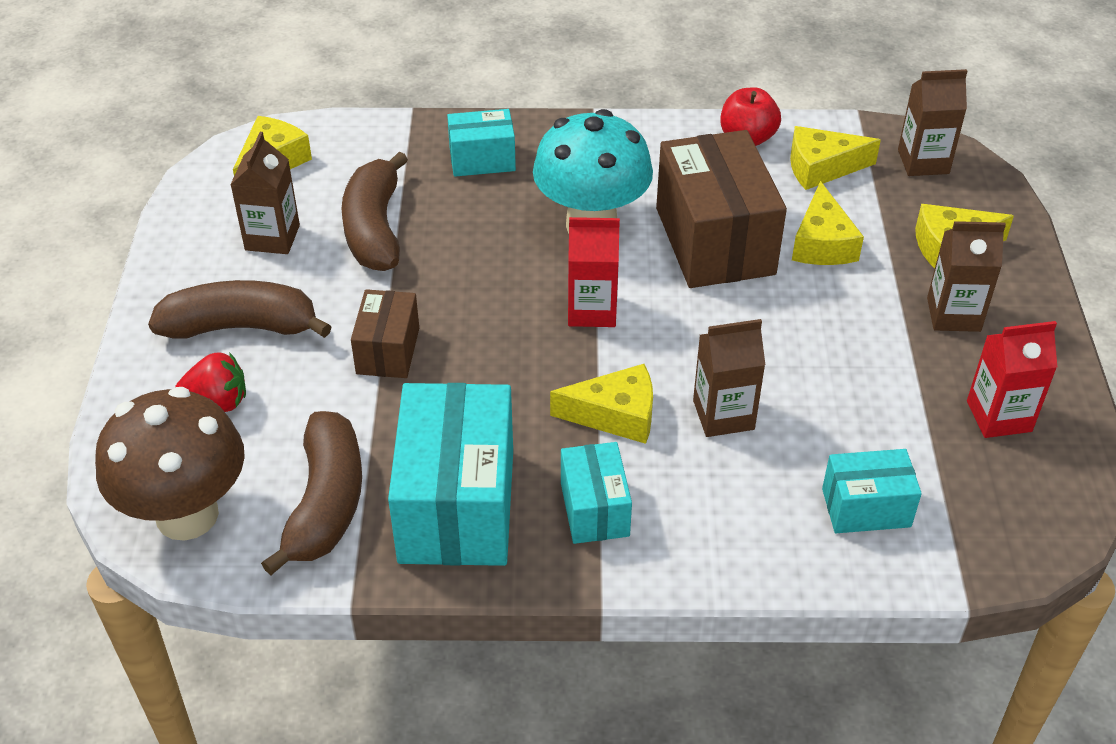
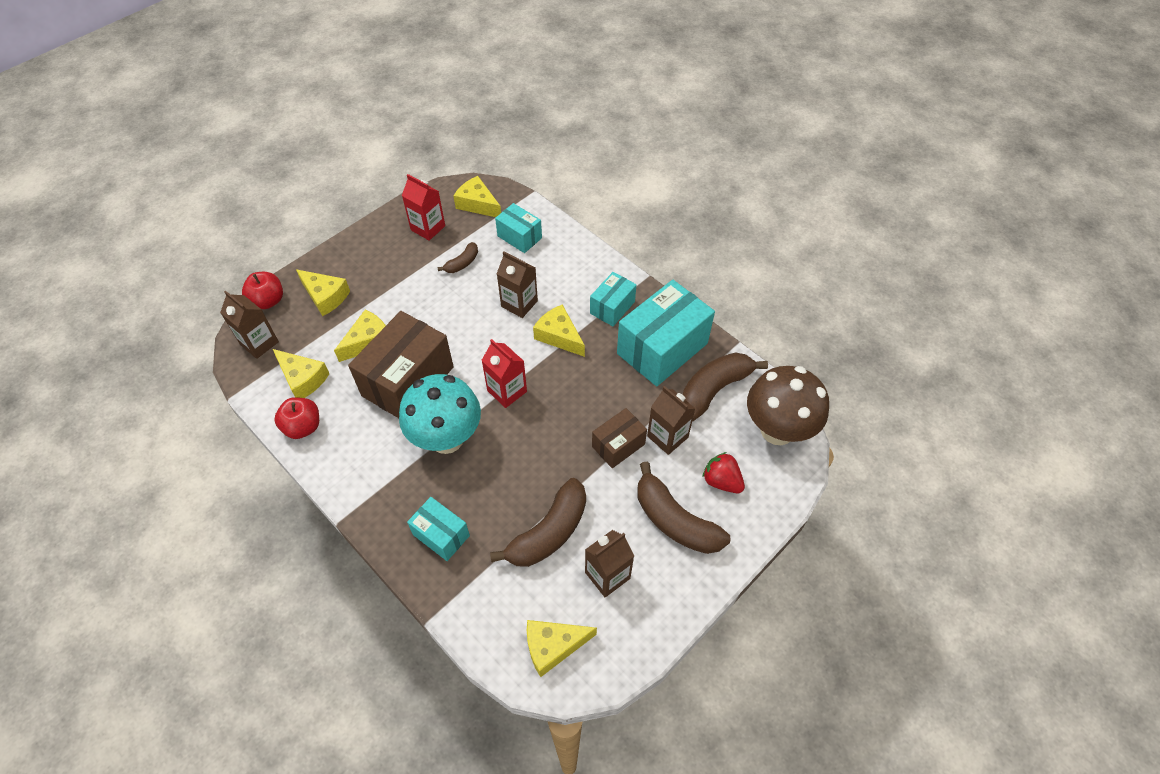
camera: 135 degrees left, 10 degrees up
brown carton [927,221,1006,332] -> brown carton moved to [647,386,695,455]
none -> red apple [242,272,283,309]
none -> brown banana [437,242,478,273]
none -> yellow cheese [453,176,501,217]

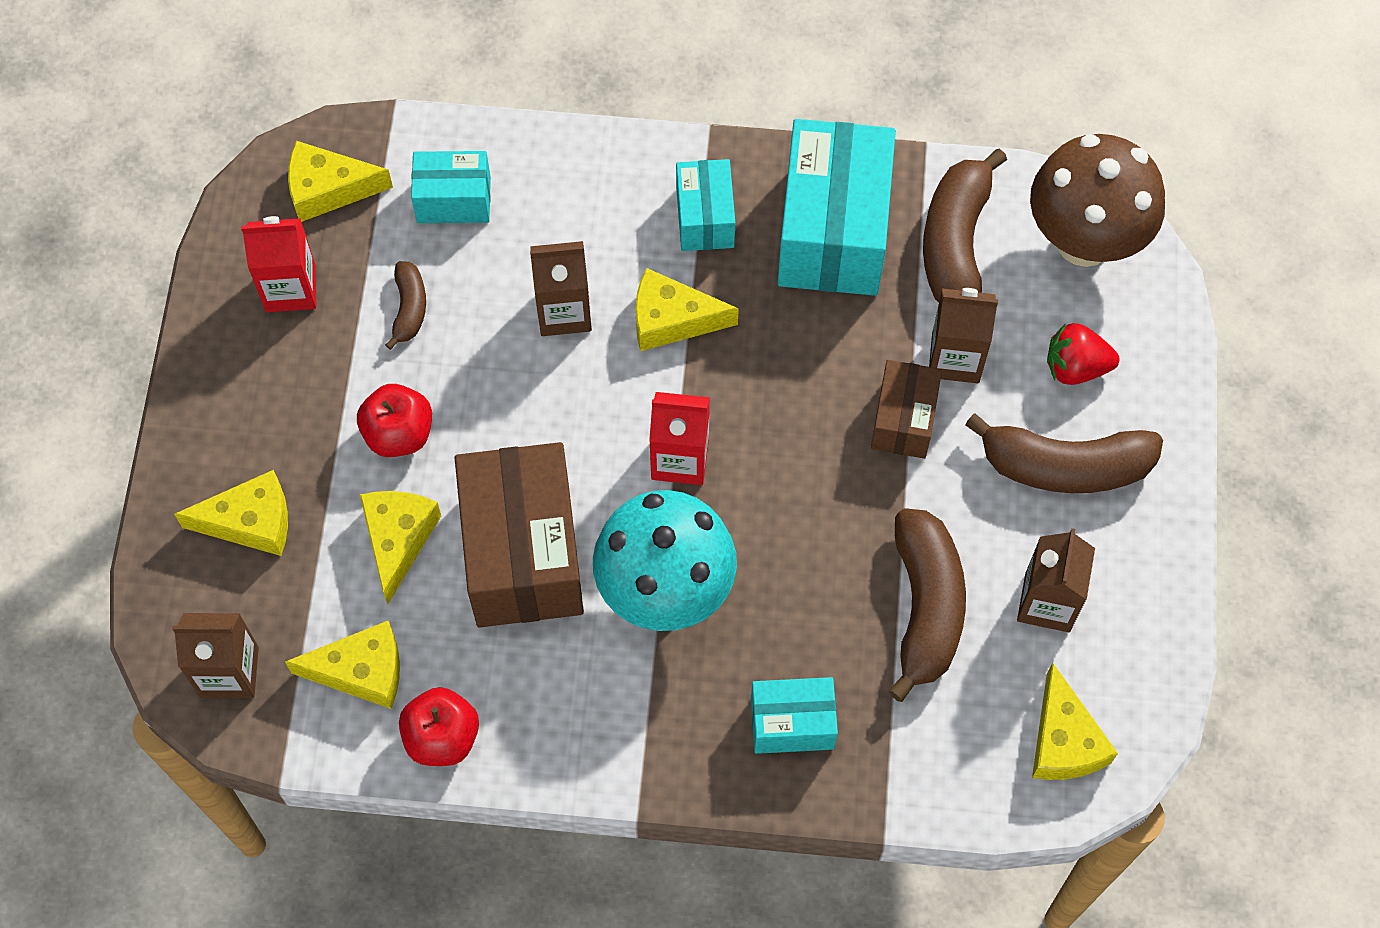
camera: 40 degrees left, 10 degrees up
red apple [242,272,283,309] -> red apple moved to [357,384,432,457]
yellow cheese [527,620,597,677] -> yellow cheese turned 45 degrees counterclockwise [1032,662,1118,780]

